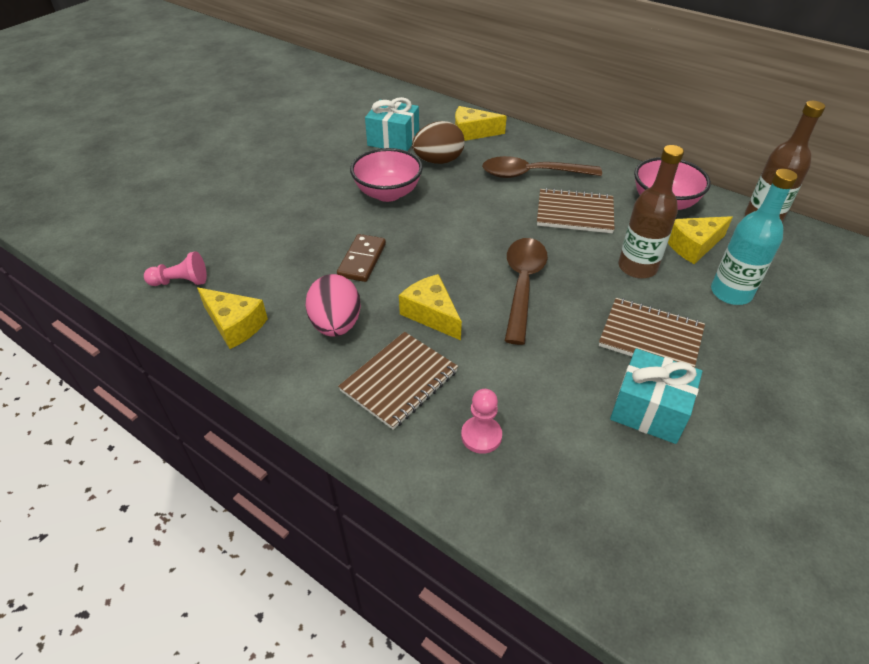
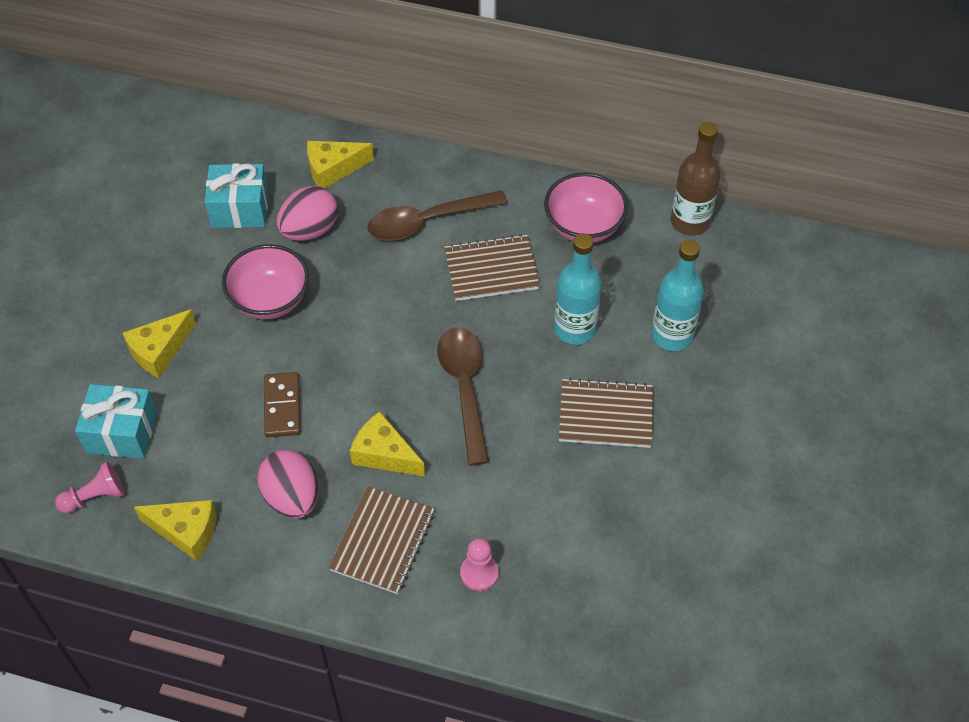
camera: 20 degrees left, 10 degrees up
brown egg [412,121,464,164] -> pink egg [276,186,338,241]
turquoise gift [610,348,702,444] -> turquoise gift moved to [75,384,157,459]
brown bottle [618,145,684,279] -> turquoise bottle [554,233,602,345]
yellow cheese [668,216,733,264] -> yellow cheese moved to [123,309,196,378]

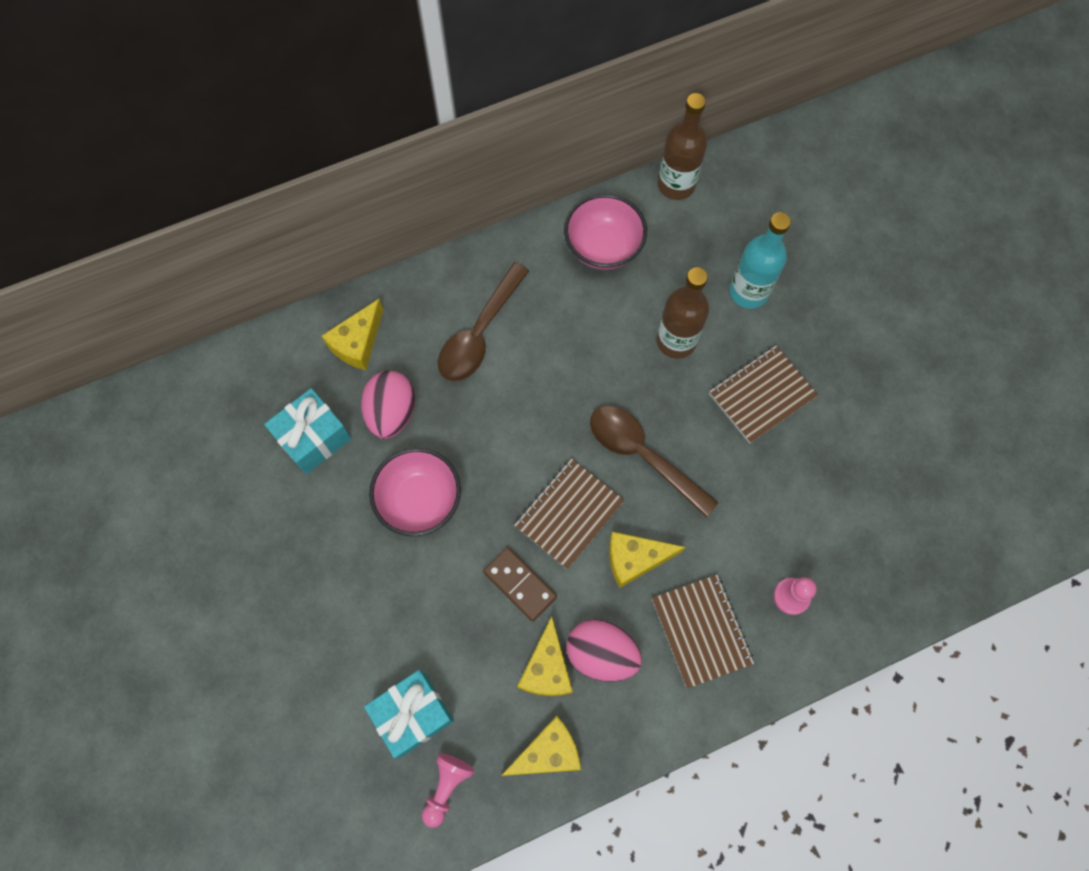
camera: 40 degrees left, 15 degrees up
yellow cheese [123,309,196,378] -> yellow cheese moved to [517,616,573,696]
brown notebook [444,234,540,301] -> brown notebook moved to [514,459,625,569]
turquoise bottle [554,233,602,345] -> brown bottle [657,267,709,359]

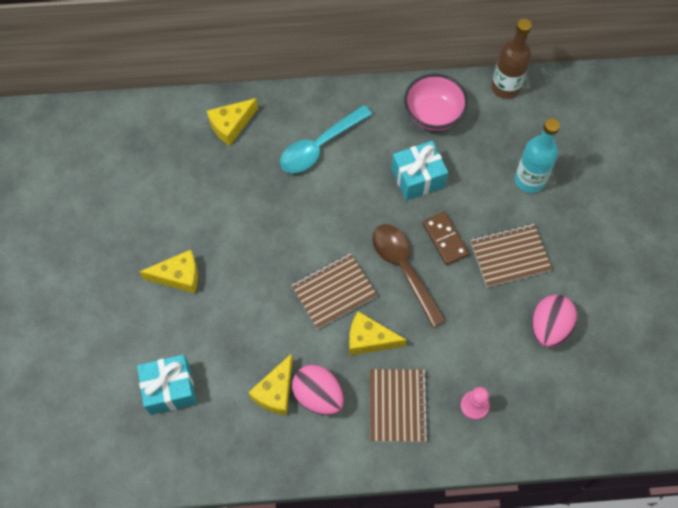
camera: 20 degrees right, 5 degrees down
turquoise gift [264,388,351,474] -> turquoise gift moved to [391,141,448,201]
pink egg [361,371,415,439] -> pink egg moved to [532,294,577,348]
pink bowl [369,448,461,536] -> none
pink pawn [422,753,474,828] -> none
brown spoon [438,263,529,381] -> turquoise spoon [280,105,372,173]
brown domino [483,547,557,621] -> brown domino moved to [423,212,469,265]
yellow cheese [501,716,581,776] -> yellow cheese moved to [139,250,198,293]
brown bottle [657,267,709,359] -> none

